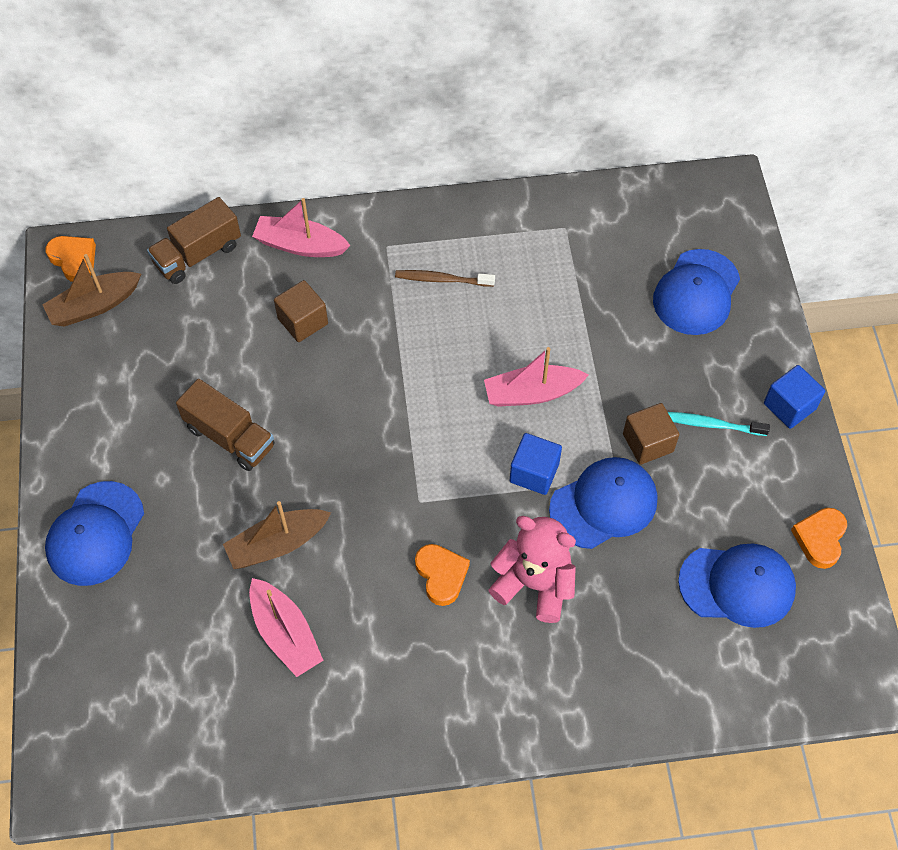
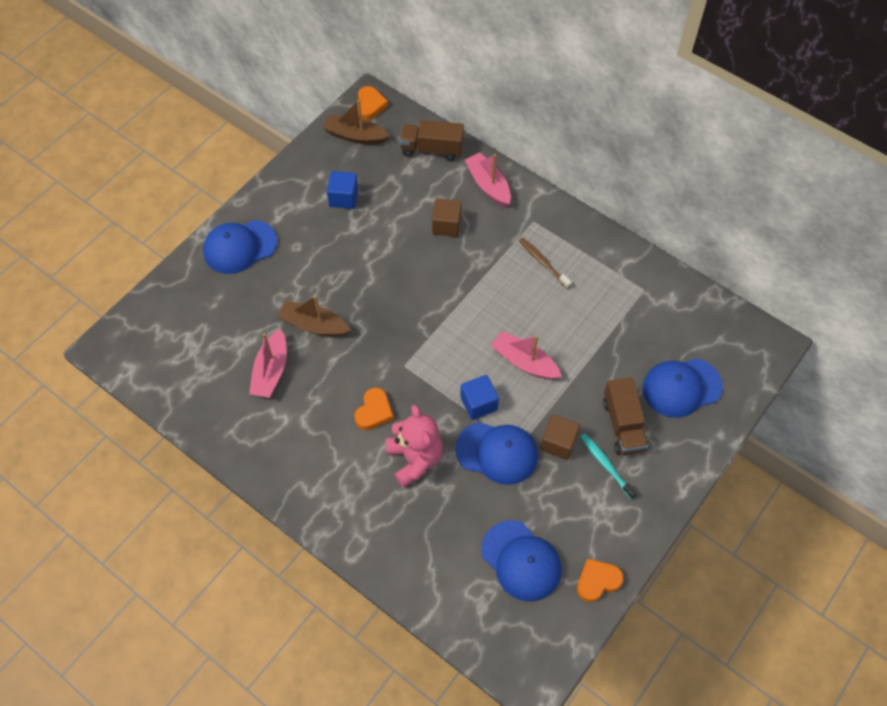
camera: 45 degrees right, 0 degrees up
brown truck [176,379,275,471] -> brown truck moved to [603,377,648,455]
blue cube [764,365,825,429] -> blue cube moved to [327,171,359,209]

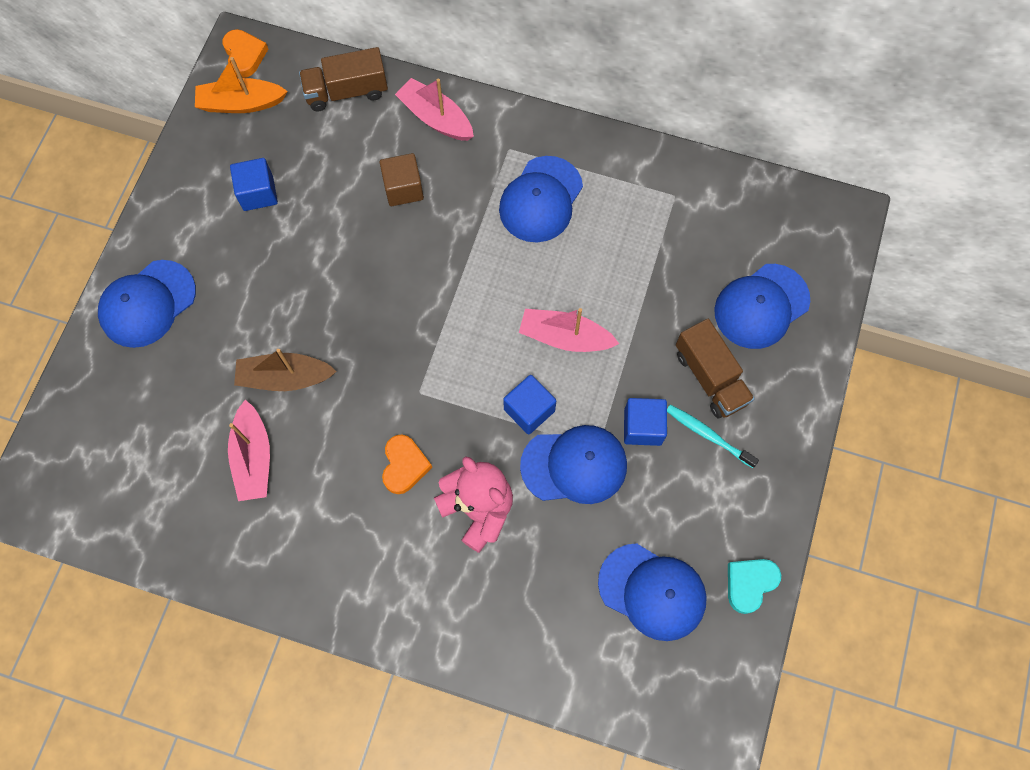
camera: 20 degrees left, 10 degrees up
brown boat [323,100,390,144] -> orange boat [195,57,288,113]
brown toothbrush [519,238,572,289] -> blue cap [499,156,583,242]
brown cube [540,414,580,460] -> blue cube [624,398,667,446]
orange heart [577,558,624,602] -> turquoise heart [728,559,781,614]

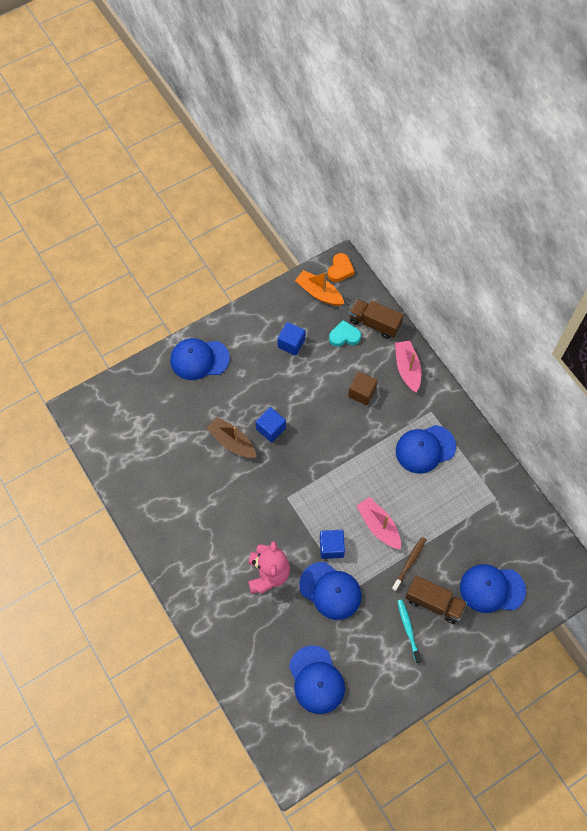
camera: 40 degrees right, 5 degrees down
pink boat [228,400,270,501] -> none
orange heart [382,435,432,494] -> none
blue cube [624,398,667,446] -> blue cube moved to [255,407,286,442]
brown truck [676,319,755,419] -> brown truck turned 75 degrees counterclockwise [405,575,467,624]
turquoise heart [728,559,781,614] -> turquoise heart moved to [329,320,361,347]
none -> brown toothbrush [392,537,426,592]

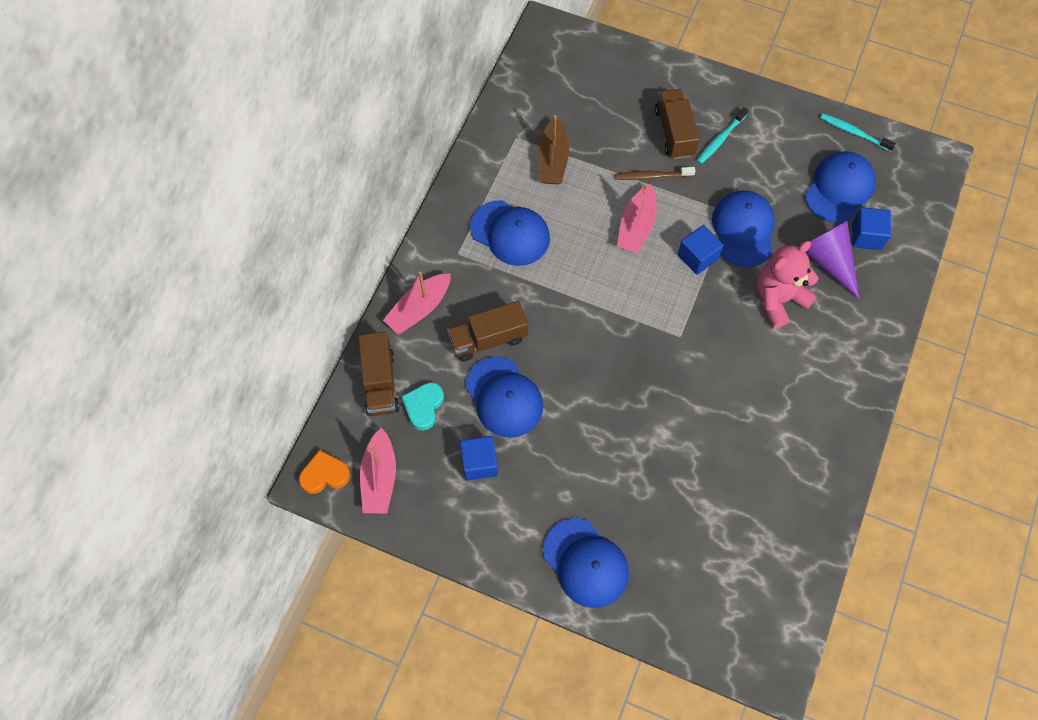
camera: 125 degrees left, 0 degrees up
brown boat [207,417,257,458] -> brown boat moved to [537,115,569,184]
blue cube [255,407,286,442] -> blue cube moved to [852,207,891,250]
orange boat [295,270,344,306] -> pink boat [360,428,396,514]
turquoise heart [329,320,361,347] -> turquoise heart turned 60 degrees clockwise [401,382,444,430]
brown cube [348,371,378,405] -> brown truck [447,301,528,361]
blue cap [460,564,526,613] -> blue cap moved to [465,356,543,438]
none -> purple cone [805,221,860,299]
none -> turquoise toothbrush [821,113,896,152]

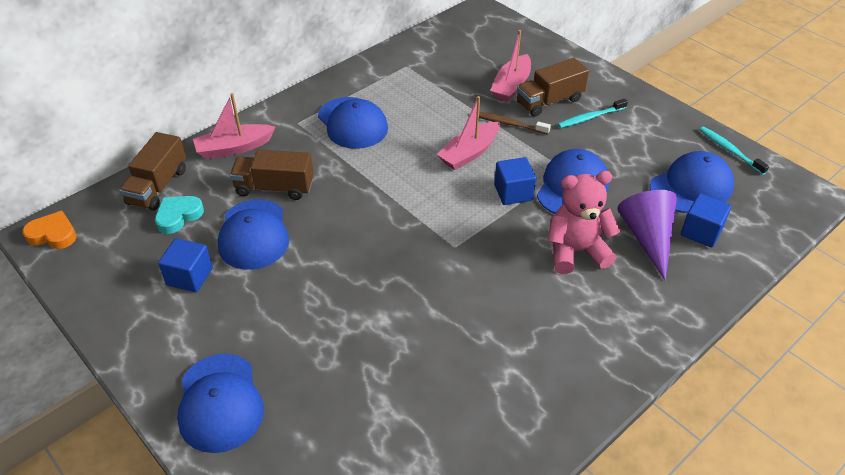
camera: 25 degrees right, 20 degrees down
pink boat [360,428,396,514] -> pink boat moved to [490,30,531,102]
brown boat [537,115,569,184] -> none
brown truck [655,89,699,159] -> brown truck turned 135 degrees counterclockwise [516,58,589,117]

